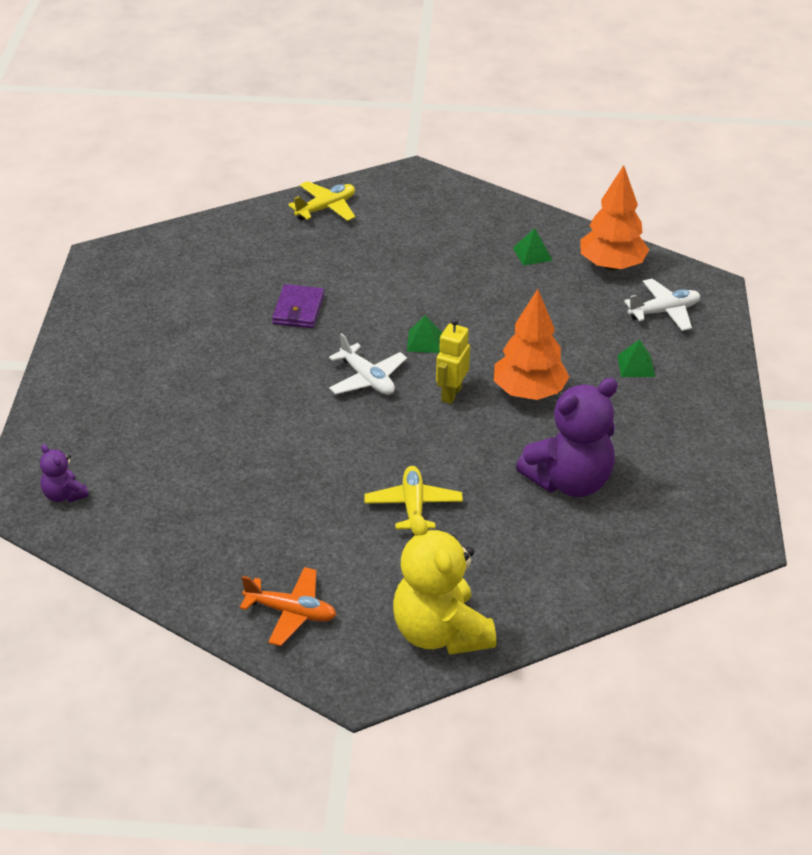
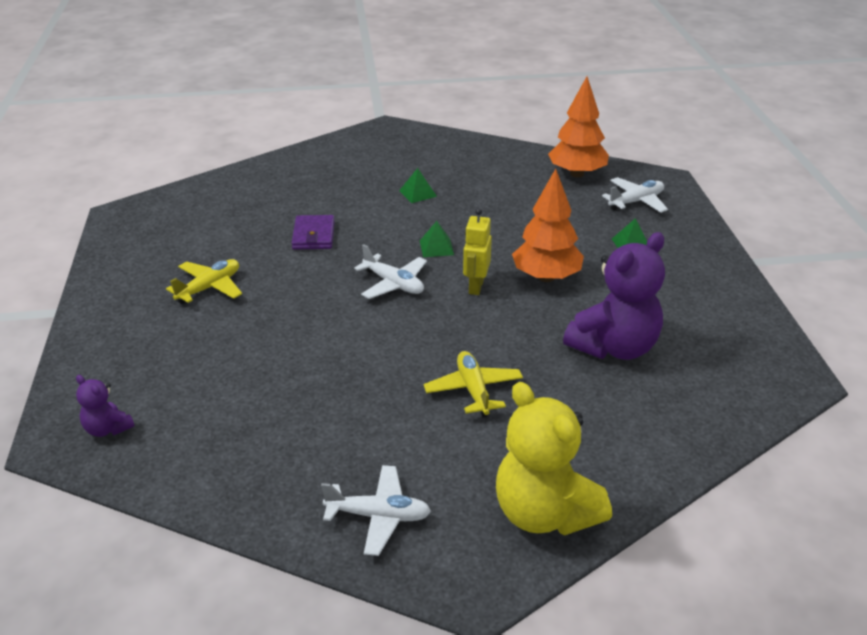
camera: 10 degrees left, 5 degrees down
orange plane [240,567,336,646] -> white plane [321,465,431,556]
yellow plane [288,181,355,221] -> yellow plane moved to [166,259,242,304]
green pyramid [513,228,553,266] -> green pyramid moved to [399,168,437,203]

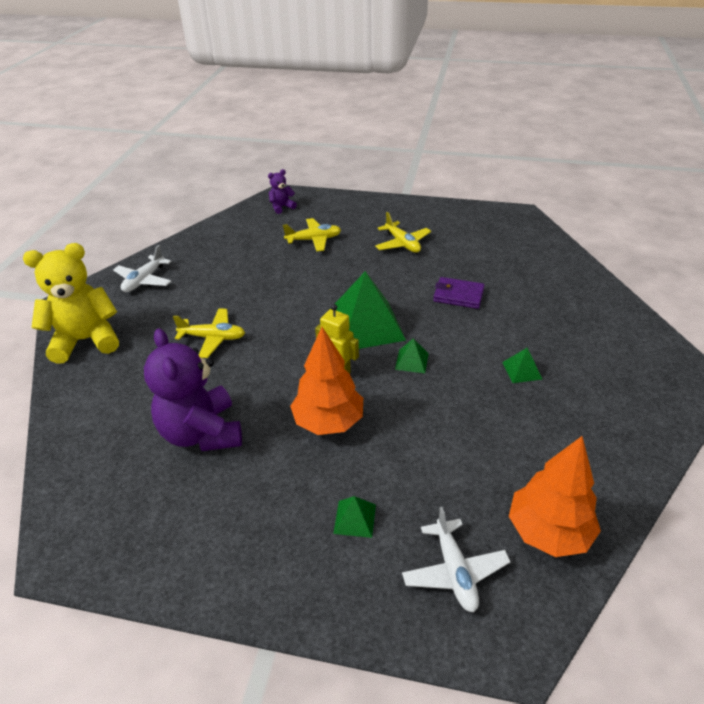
camera: 110 degrees right, 5 degrees up
white plane [354,244,427,299] -> green pyramid [330,271,406,349]
none -> yellow plane [283,218,341,252]

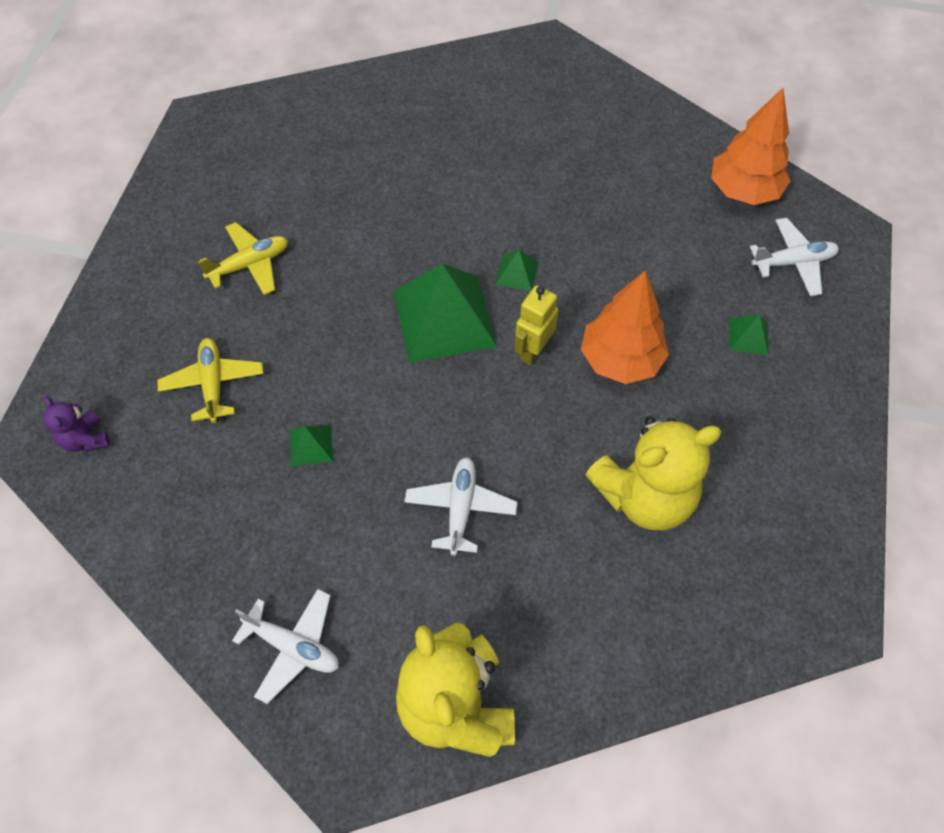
camera: 90 degrees left, 20 degrees up
purple teddy bear [144,328,242,451] -> yellow teddy bear [585,416,722,531]
yellow plane [173,308,245,358] -> white plane [404,457,517,556]
purple wallet [433,277,485,309] -> none
green pyramid [502,348,542,383] -> green pyramid moved to [290,425,333,466]

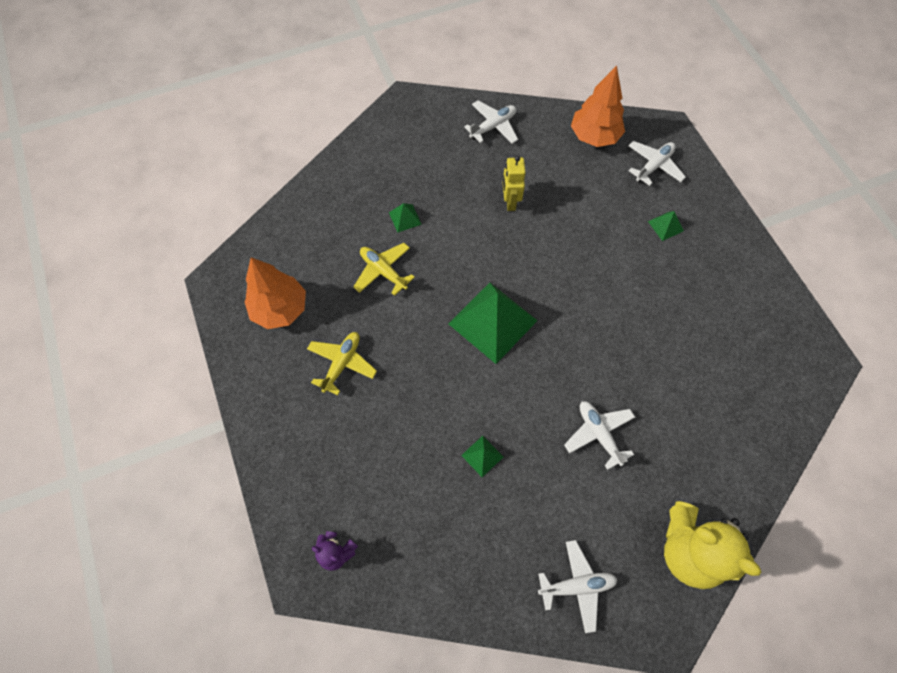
camera: 35 degrees left, 5 degrees up
yellow plane [157,338,264,423] -> yellow plane moved to [353,243,415,296]
green pyramid [495,250,539,291] -> green pyramid moved to [389,203,422,233]
yellow robot [515,285,559,365] -> yellow robot moved to [503,156,526,211]
orange tree [581,271,669,384] -> orange tree moved to [245,257,306,329]
yellow teddy bear [585,416,722,531] -> none
none -> white plane [464,101,518,144]

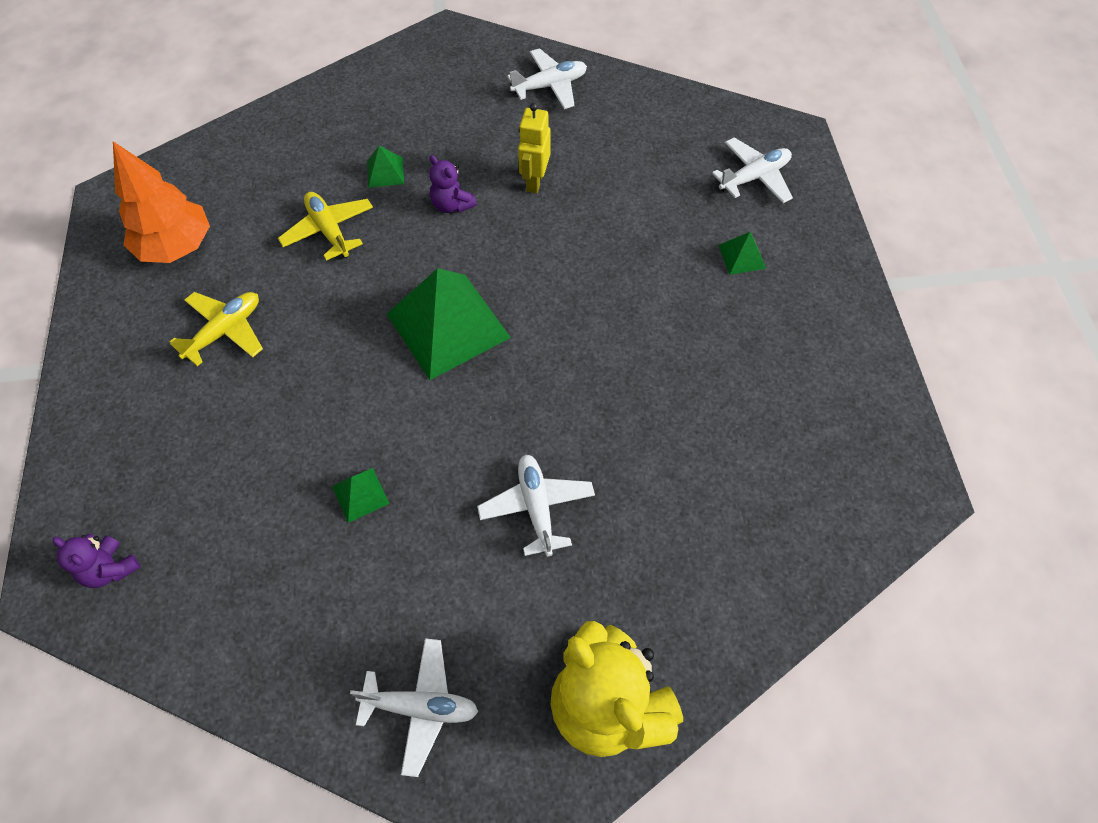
camera: 15 degrees right, 5 degrees down
orange tree [571,66,625,147] -> none
none -> purple teddy bear [429,155,477,213]

